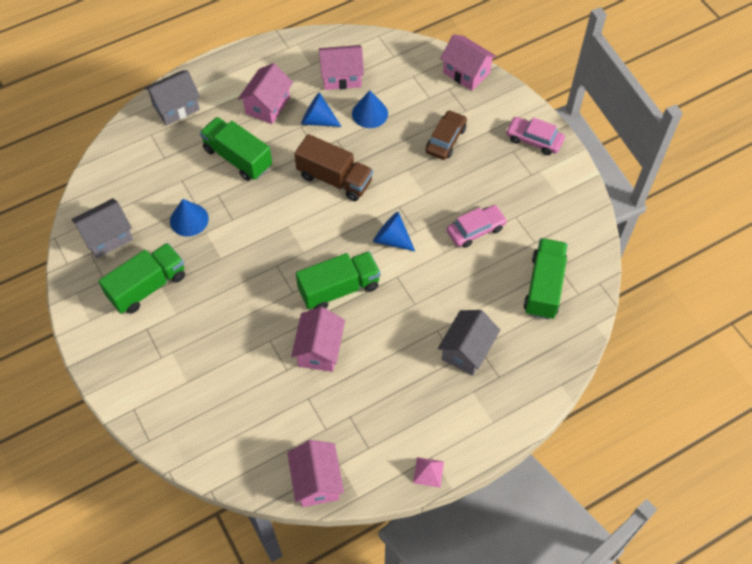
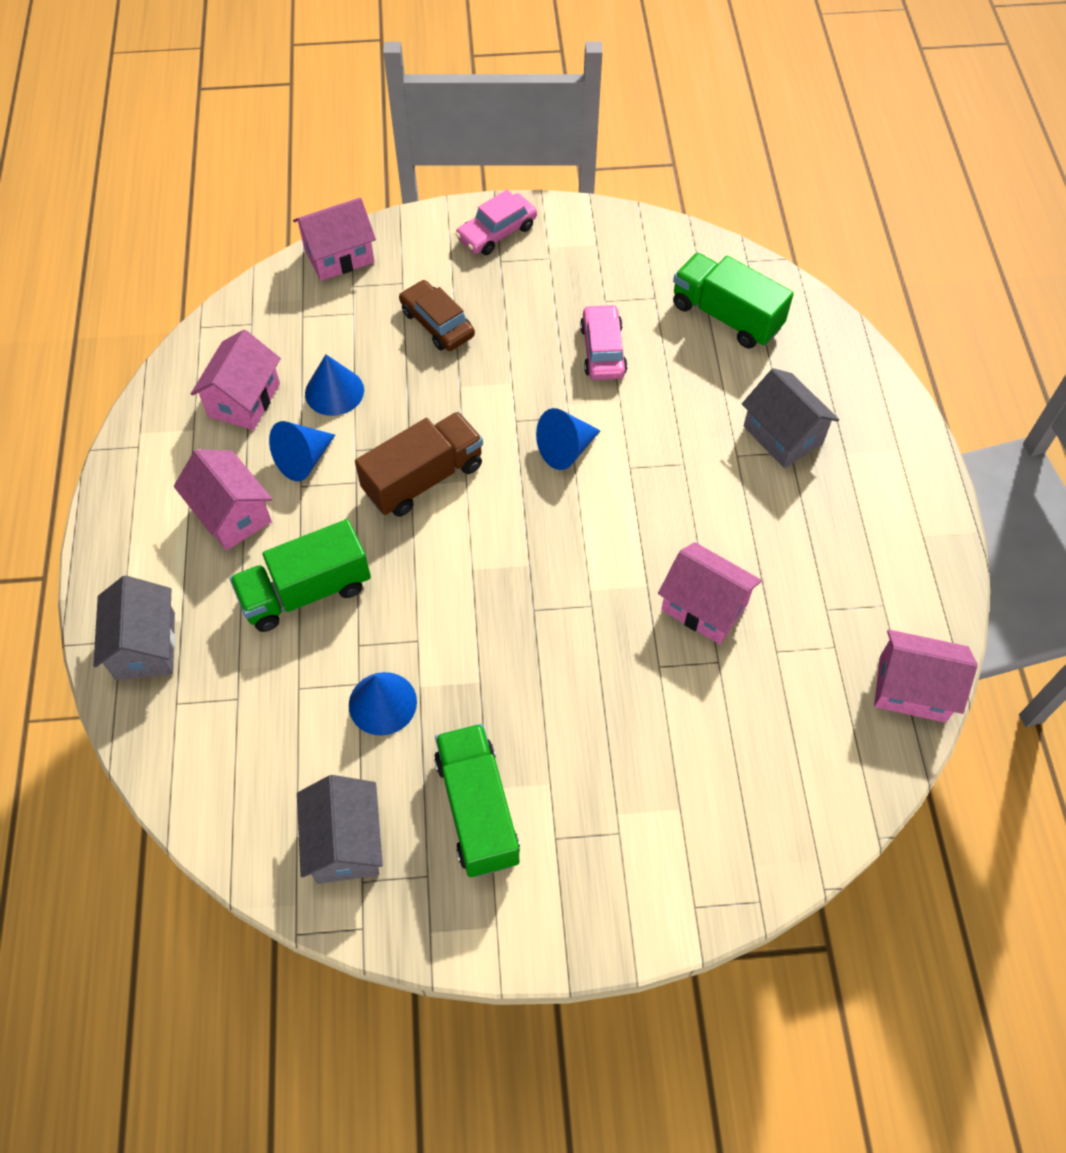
camera: 65 degrees left, 0 degrees up
green truck [296,251,381,309] -> none
pink pyramid [413,457,444,488] -> none

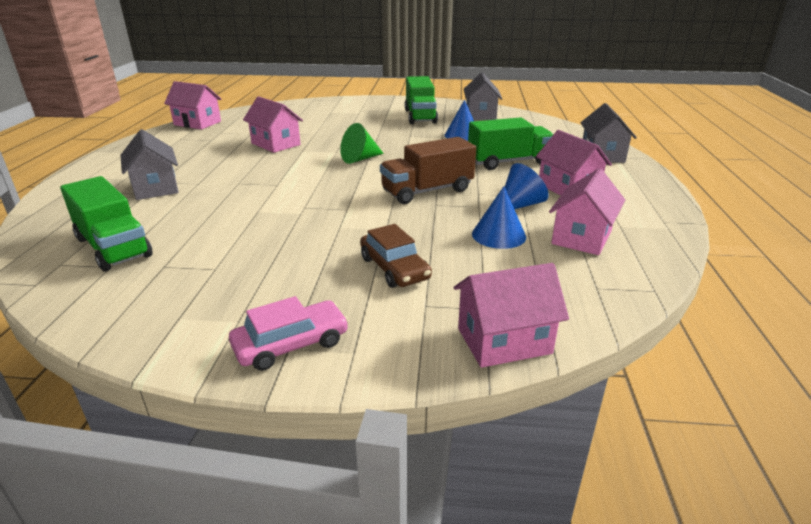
camera: 170 degrees left, 30 degrees down
blue cone [536,408,601,470] -> none
pink car [580,304,627,380] -> none
none -> green cone [340,123,384,164]

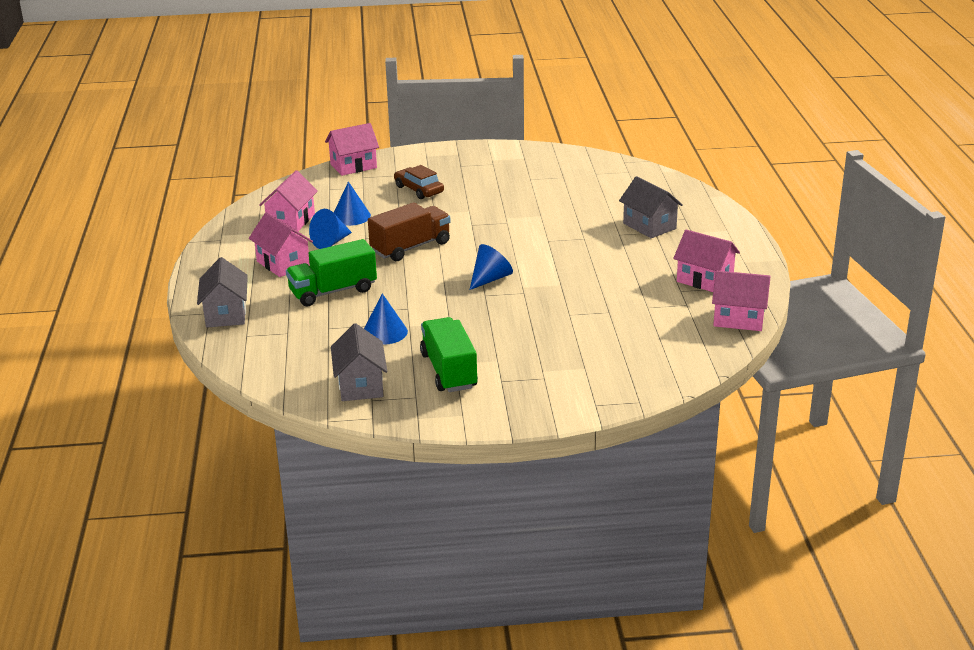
camera: 170 degrees right, 0 degrees up
green truck [60,176,152,272] -> none
pink car [229,296,349,371] -> none
pink house [243,96,303,153] -> pink house moved to [673,230,740,292]
green cone [340,123,384,164] -> blue cone [470,244,513,290]

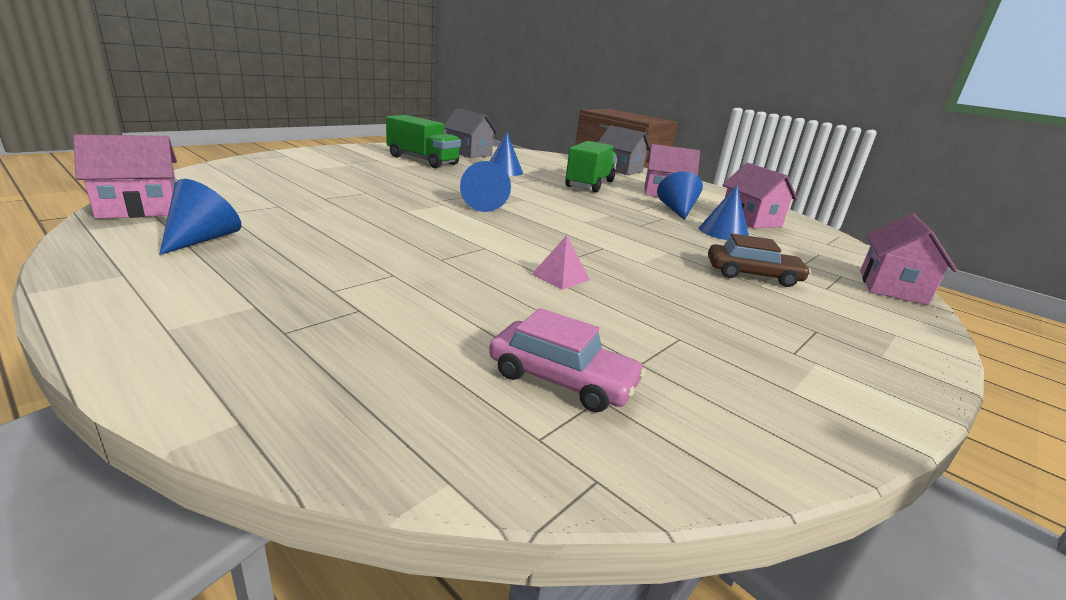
camera: 135 degrees right, 5 degrees down
brown truck [368,203,450,261] -> none
grey house [619,176,683,238] -> none
pink house [673,230,740,292] -> blue cone [159,179,242,255]
none -> pink car [489,308,646,412]
none -> pink pyramid [532,235,590,290]

